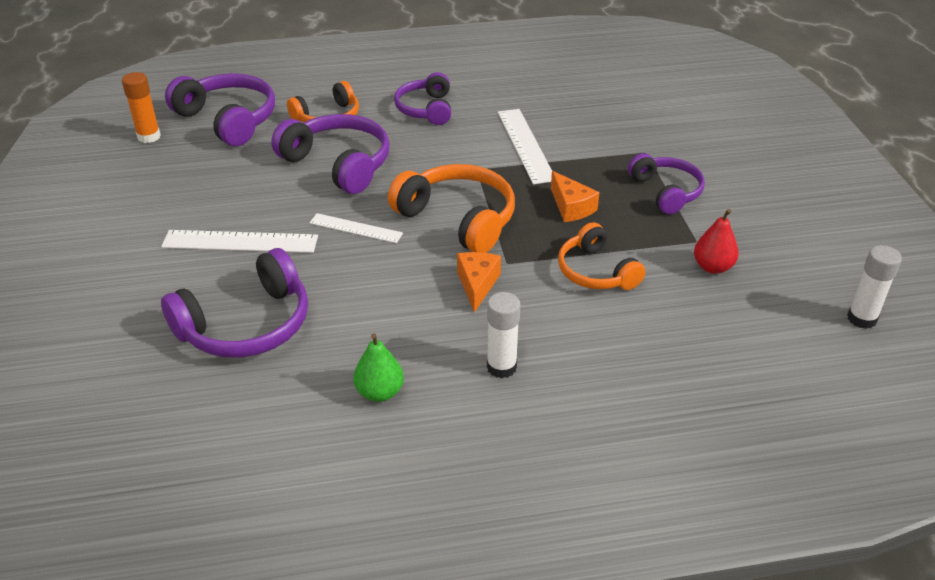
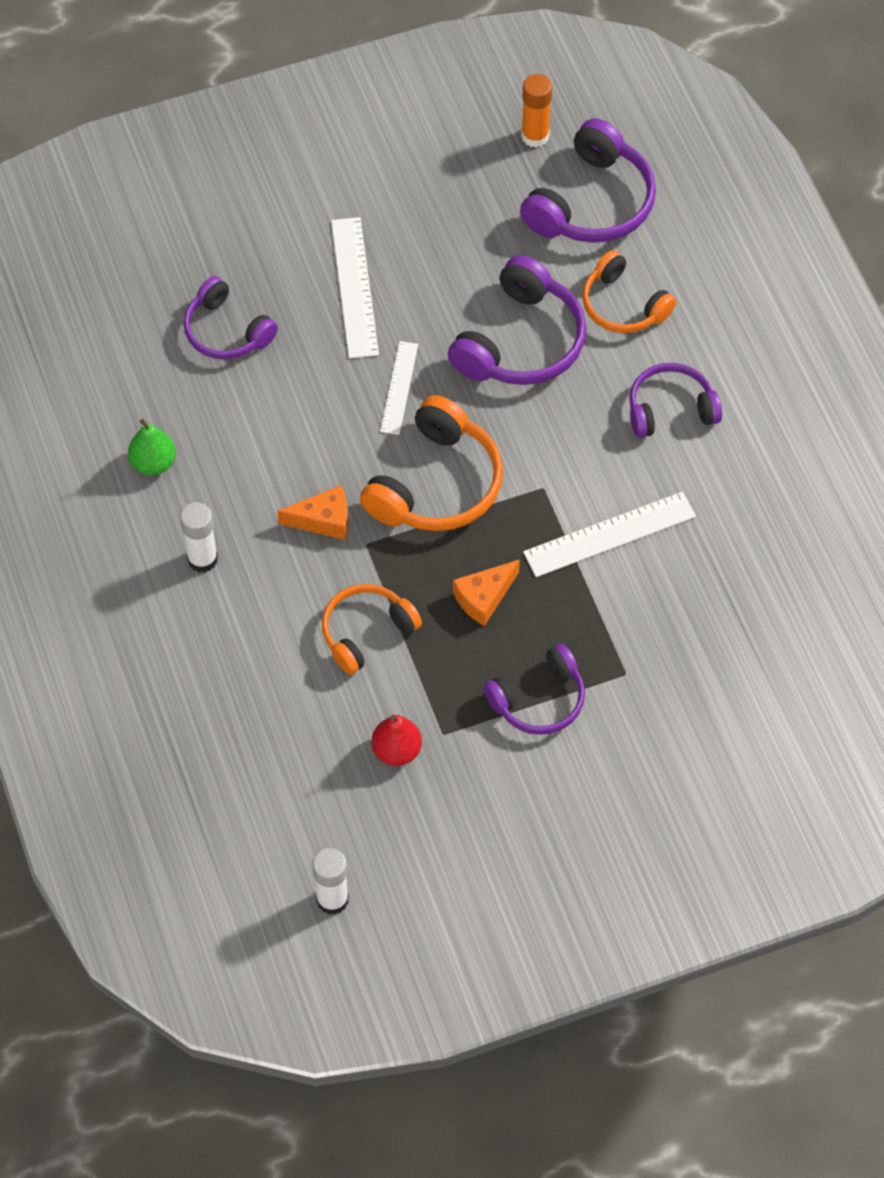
camera: 80 degrees right, 20 degrees up
purple headphones [161,248,308,358] -> purple headphones [184,276,278,359], size x0.65

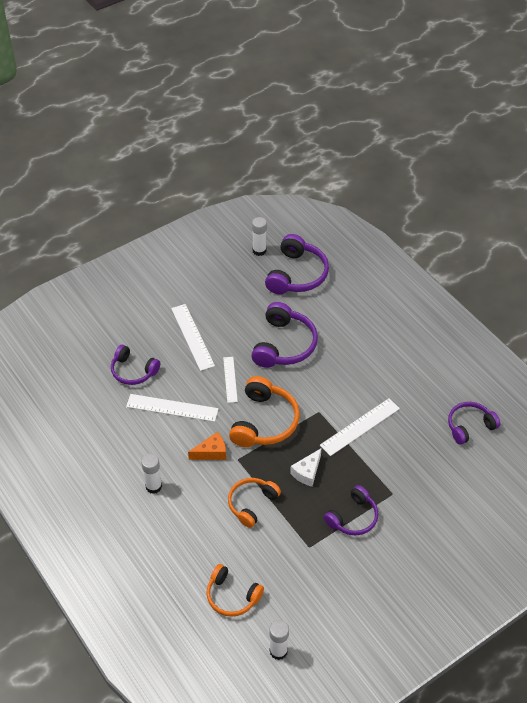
camera: 15 degrees left, 10 degrees down
green pear [128,419,176,475] -> none
red pear [372,715,422,766] -> none
orange cheese [453,560,520,626] -> white cheese [290,449,321,487]
orange glue stick [521,74,552,147] -> white glue stick [252,217,267,256]
orange headphones [582,250,676,333] -> orange headphones moved to [206,564,264,617]
purple headphones [629,363,722,438] -> purple headphones moved to [448,402,500,445]
none -> white ruler [126,394,219,422]

